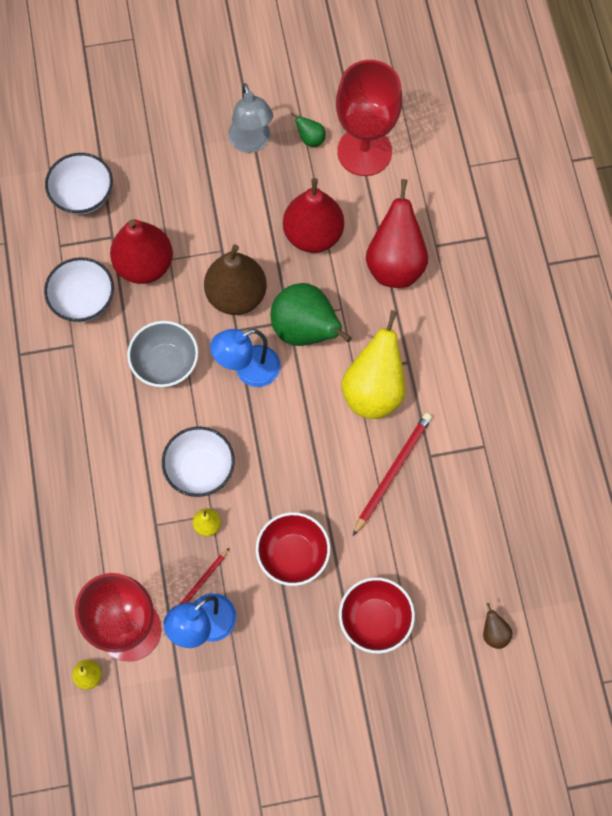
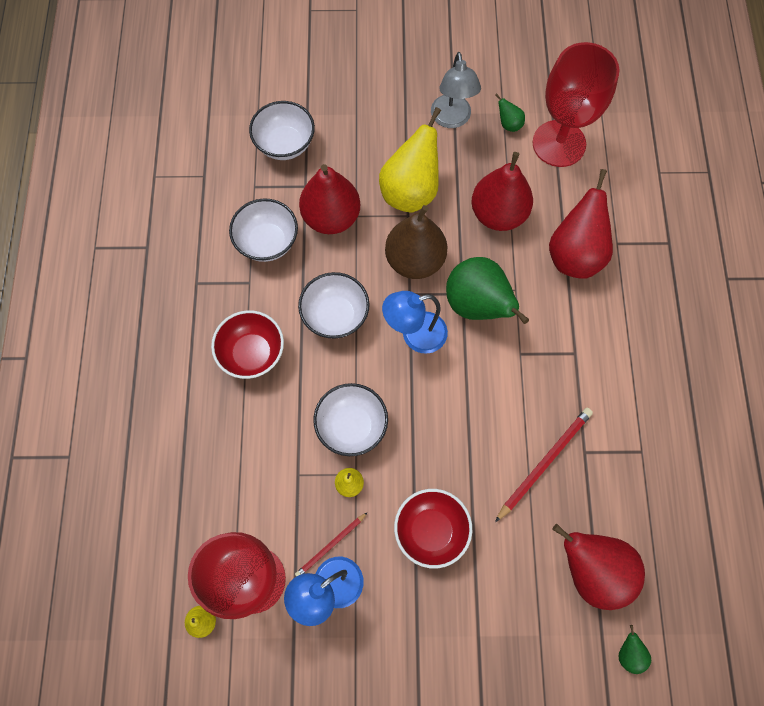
camera: 10 degrees right, 0 degrees up
grey bowl [127,321,198,387] -> white bowl [298,272,370,339]
red bowl [339,577,415,654] -> red bowl moved to [211,310,284,379]
yellow pear [341,310,406,419] -> yellow pear moved to [379,107,441,213]
brown pear [483,603,512,649] -> green pear [619,625,651,674]
none -> red pear [552,524,645,610]

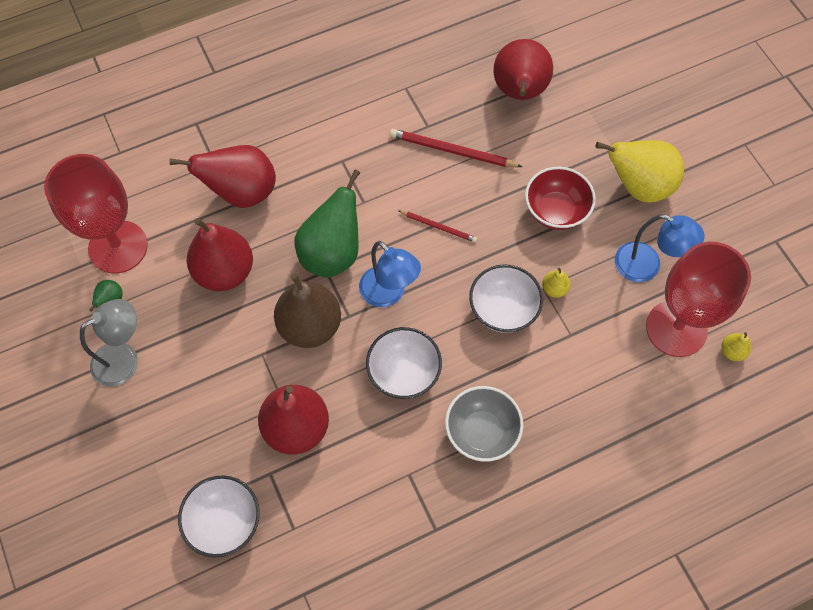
camera: 115 degrees left, 5 degrees down
red bowl [211,310,284,379] -> grey bowl [445,386,523,462]
white bowl [229,198,298,262] -> none
red pencil [295,512,368,577] -> red pencil moved to [398,210,477,243]
yellow pear [379,107,441,213] -> yellow pear moved to [596,140,684,202]
green pear [619,625,651,674] -> none

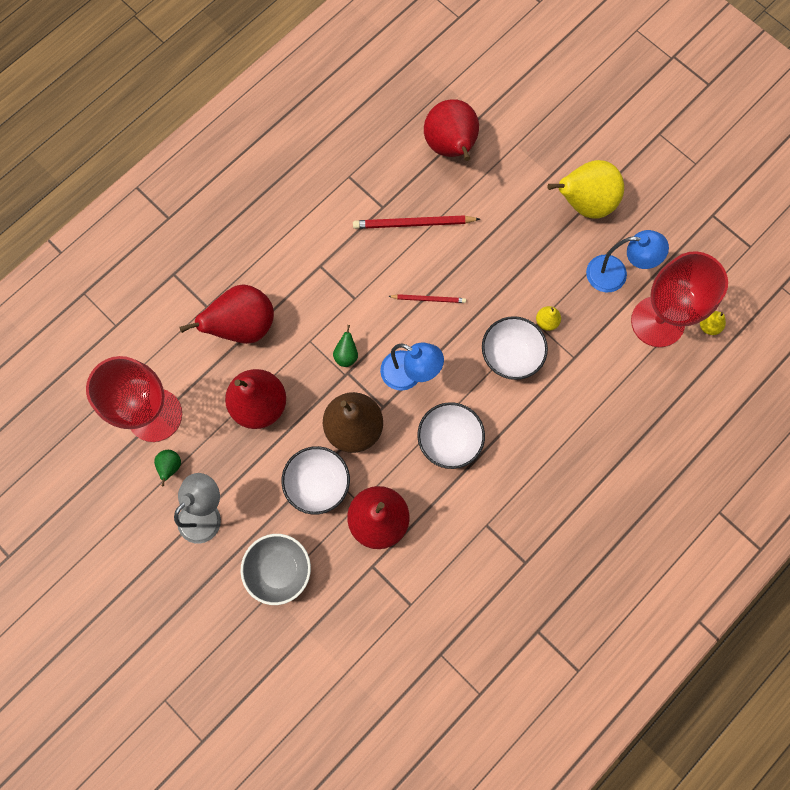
camera: 20 degrees left, 10 degrees up
white bowl [178,475,260,558] -> white bowl moved to [281,446,350,515]
green pear [294,170,360,278] -> green pear [333,325,358,367], size x0.43
grey bowl [445,386,523,462] -> grey bowl moved to [241,534,311,605]
red bowl [525,167,596,230] -> none

